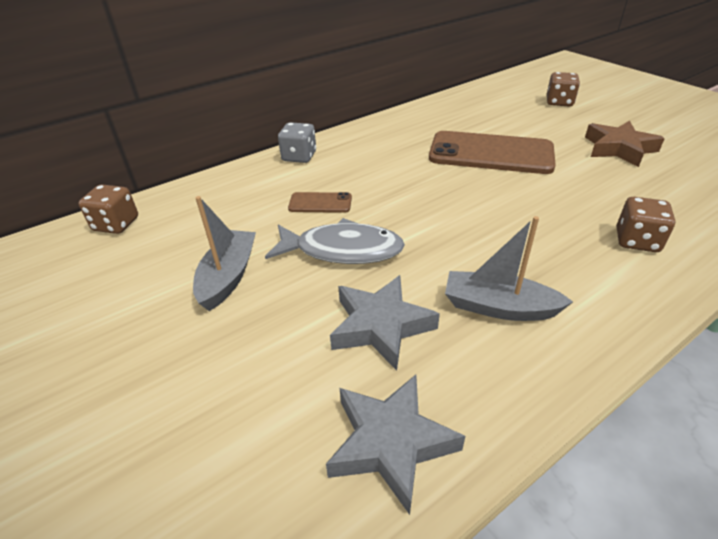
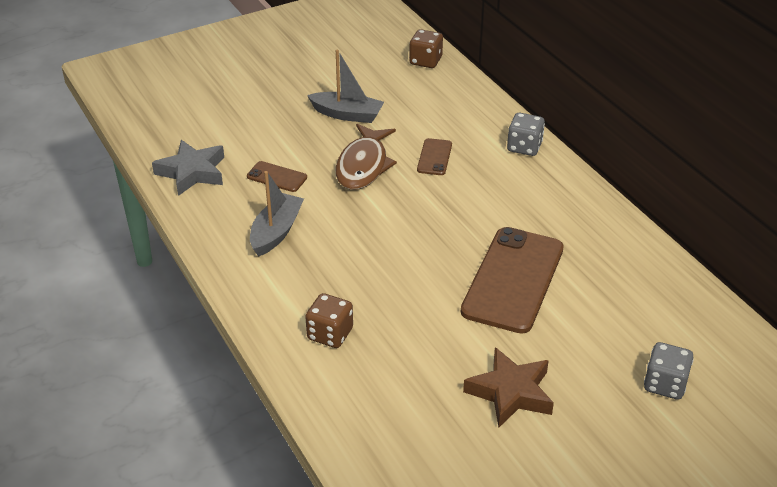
camera: 95 degrees right, 0 degrees up
grey fish [265,218,405,264] -> brown fish [336,124,397,190]
grey star [330,275,440,371] -> brown phone [247,161,307,192]
brown dice [547,72,580,107] -> grey dice [644,342,694,400]

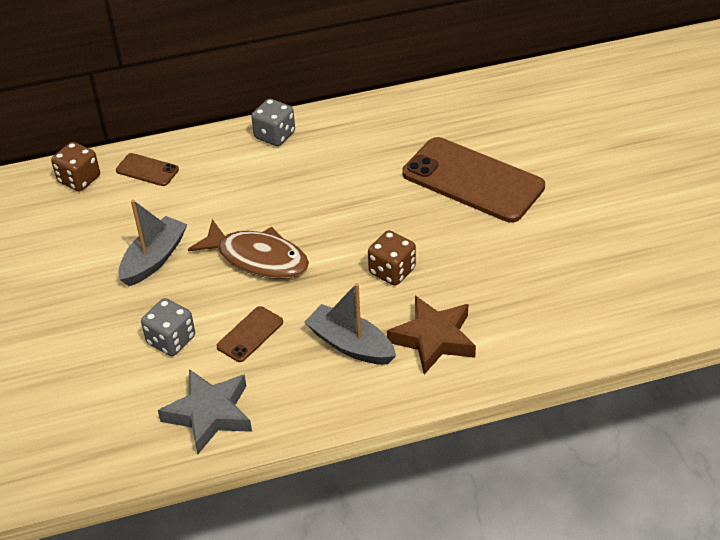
camera: 75 degrees left, 5 degrees up
brown dice [305,293,353,348] -> brown dice moved to [368,230,416,286]
brown phone [417,138,452,175] -> brown phone moved to [116,153,179,186]
brown star [463,347,554,428] -> brown star moved to [387,296,476,375]
grey dice [644,342,694,400] -> grey dice moved to [141,298,195,356]

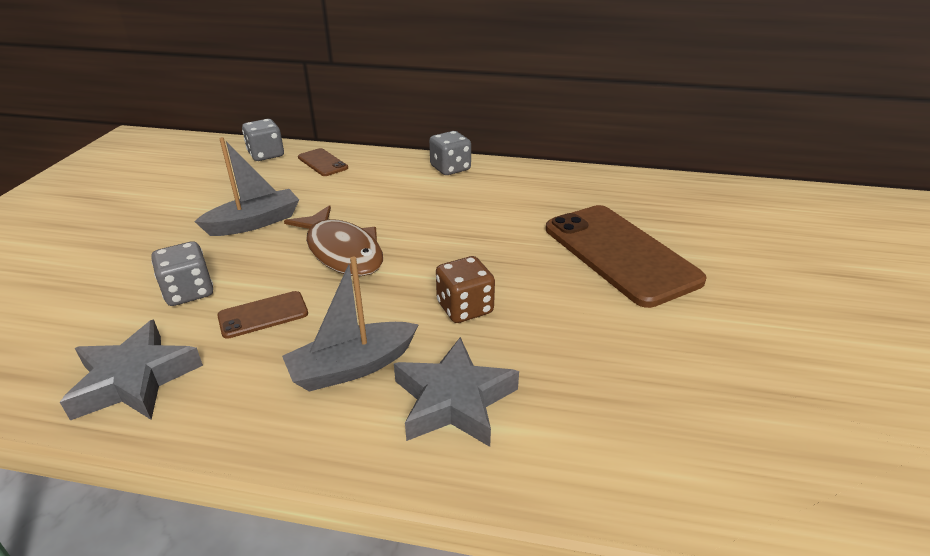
camera: 25 degrees right, 10 degrees down
brown dice [51,142,100,191] -> grey dice [242,119,284,161]
grey boat [305,283,396,365] -> grey boat turned 90 degrees counterclockwise [282,257,419,392]
brown star [387,296,476,375] -> grey star [394,337,519,447]

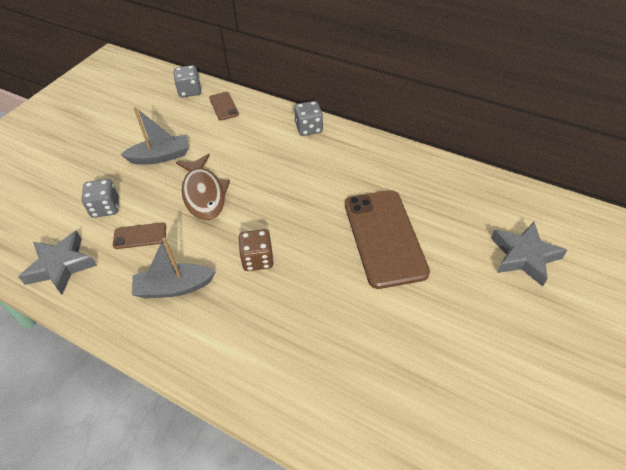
camera: 20 degrees right, 15 degrees up
grey star [394,337,519,447] -> grey star moved to [491,222,567,287]

